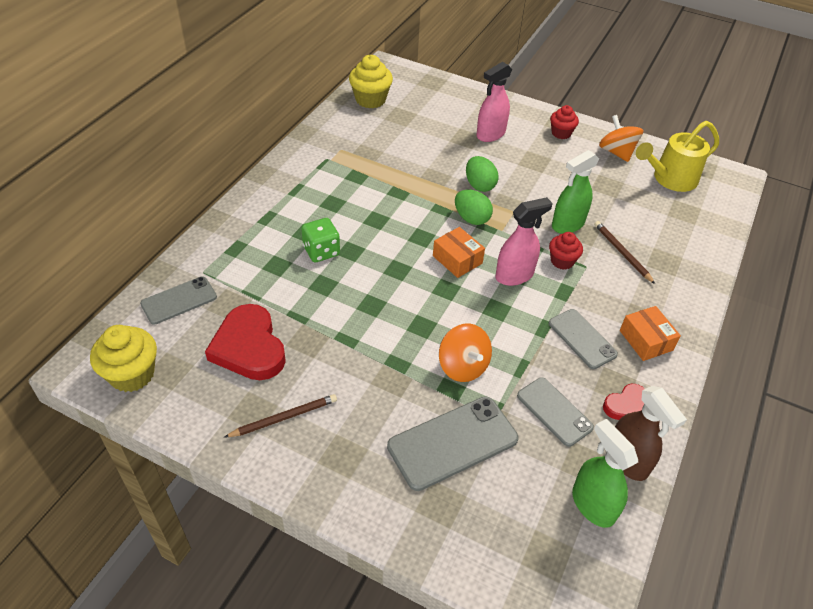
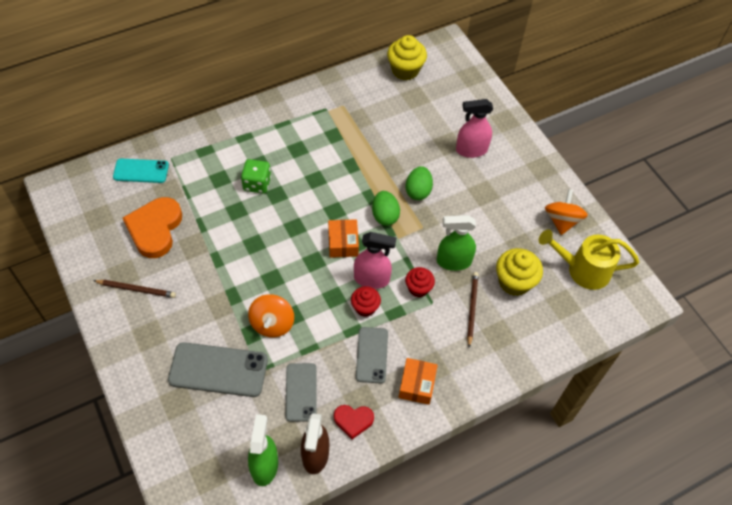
camera: 35 degrees right, 10 degrees up
yellow cupcake [90,325,157,392] -> yellow cupcake moved to [496,248,543,296]
grey phone [140,276,217,325] -> turquoise phone [113,159,169,183]
red heart [205,304,286,380] -> orange heart [123,197,182,258]
red cupcake [550,105,579,139] -> red cupcake moved to [351,286,381,317]

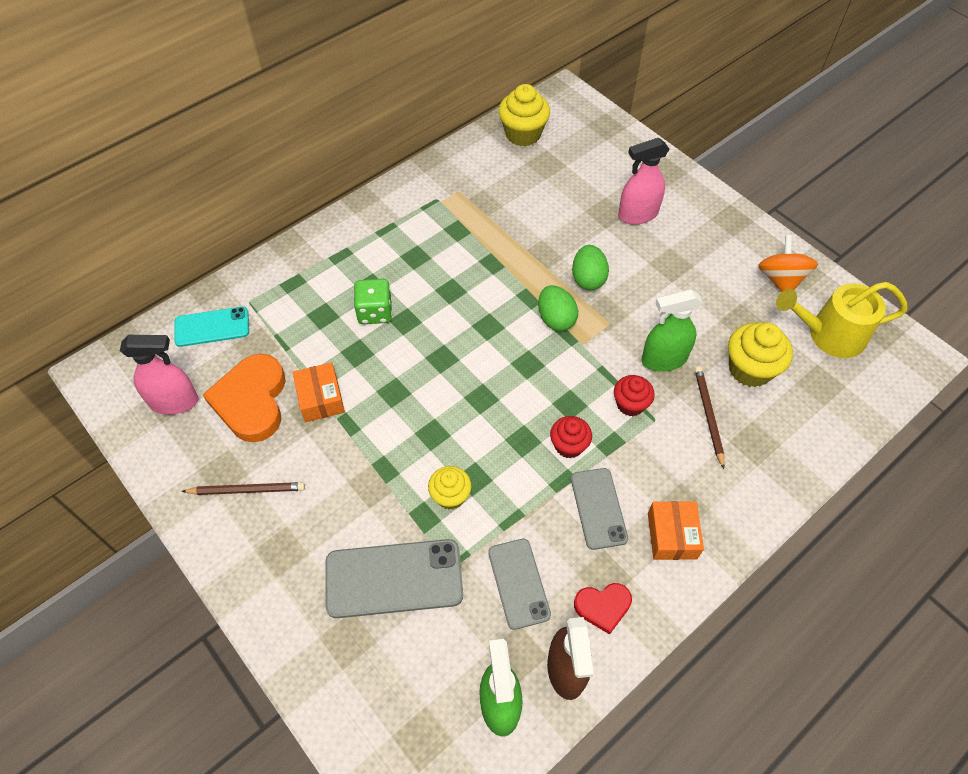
camera: 10 degrees left, 0 degrees up
orange spinning top [248,294,294,338] -> yellow cupcake [428,466,472,510]
orange box [328,219,359,258] -> orange box moved to [293,362,345,422]
pink spray bottle [354,232,396,289] -> pink spray bottle moved to [120,335,198,415]

